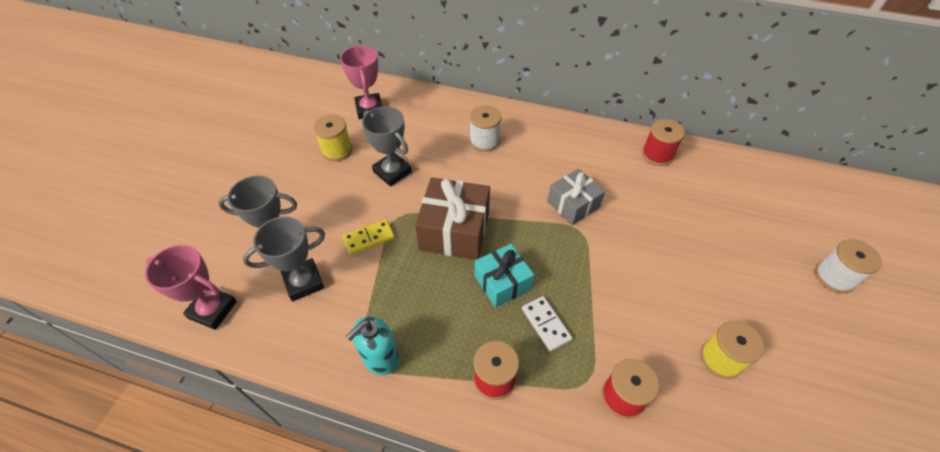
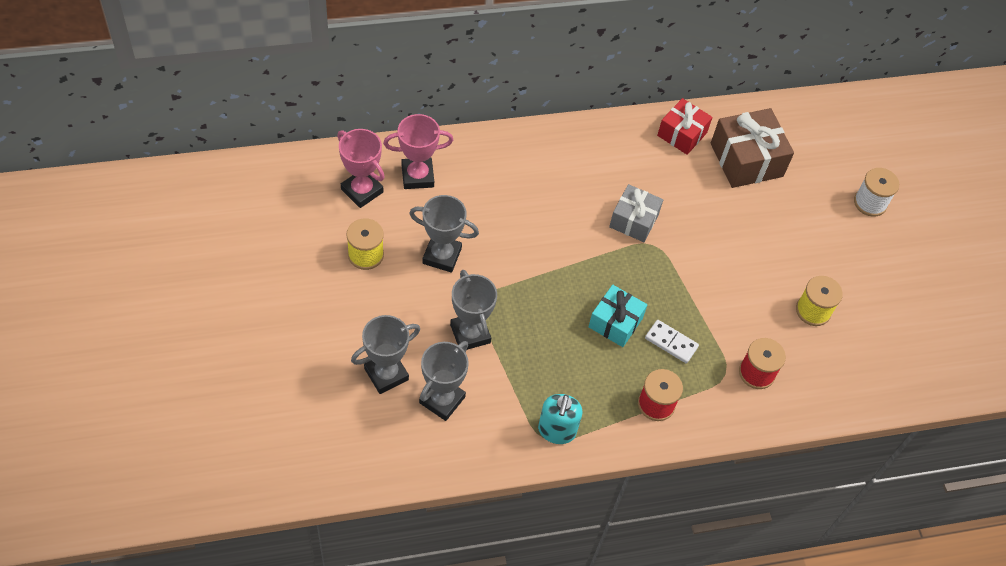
camera: 35 degrees left, 5 degrees up
pink trophy [145,245,237,330] -> pink trophy moved to [383,114,453,189]
yellow domino [342,220,395,255] -> grey trophy [450,270,497,350]
brown gift [415,177,490,260] -> brown gift moved to [711,108,794,188]
white spool [470,106,501,152] -> none
red spool [642,119,685,166] -> red gift [657,98,713,155]

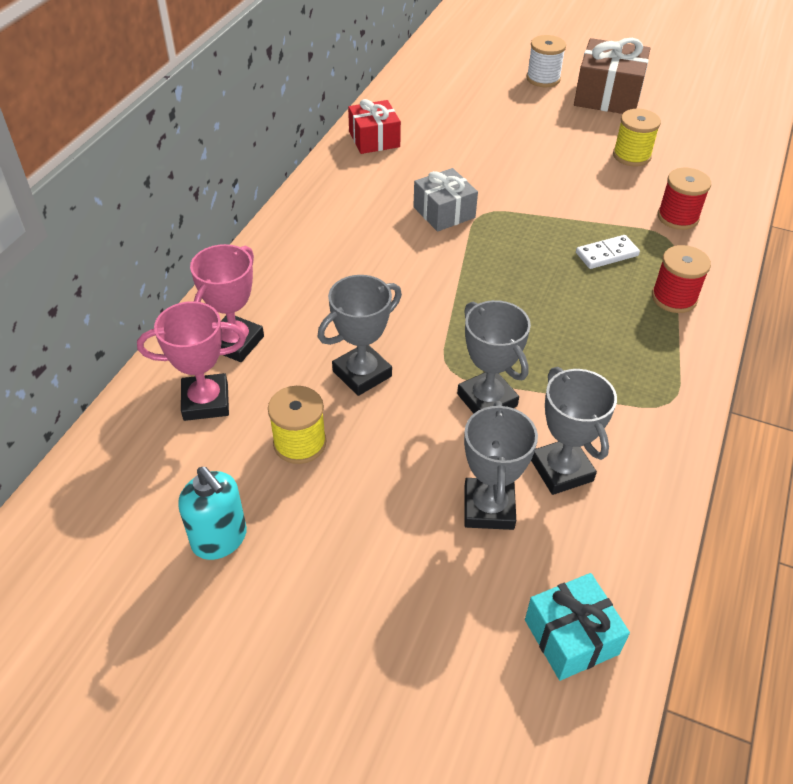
camera: 50 degrees left, 10 degrees down
grey trophy [450,270,497,350] -> grey trophy turned 45 degrees clockwise [457,300,531,414]
turquoise soap dispenser [538,394,583,444] -> turquoise soap dispenser moved to [178,467,247,560]
turquoise gift [589,285,647,347] -> turquoise gift moved to [525,573,630,681]
brown gift [711,108,794,188] -> brown gift moved to [574,38,651,114]

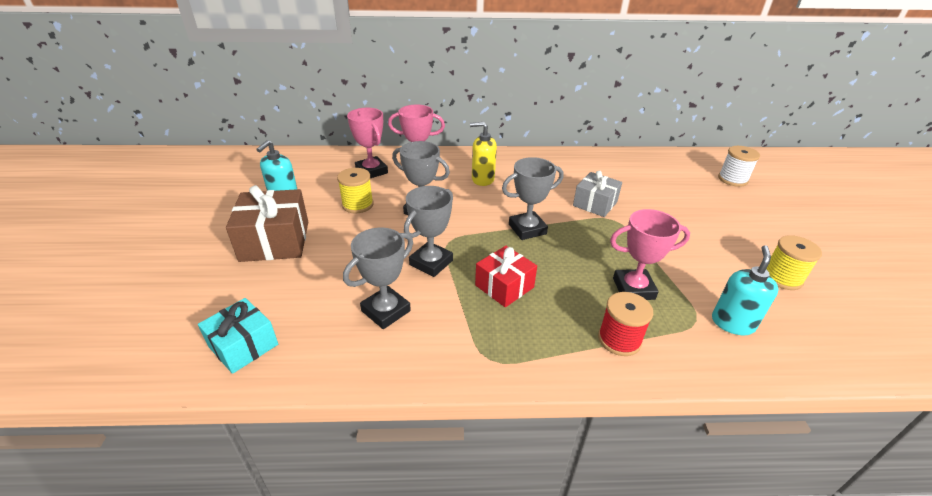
camera: 65 degrees right, 10 degrees down
red gift [348,99,401,154] -> red gift moved to [475,246,537,307]
grey trophy [464,401,538,530] -> grey trophy moved to [502,157,563,240]
white spool [526,35,566,87] -> white spool moved to [718,146,760,187]
brown gift [574,38,651,114] -> brown gift moved to [226,185,308,262]
white domino [576,235,640,269] -> pink trophy [610,209,690,300]
red spool [657,168,711,230] -> turquoise soap dispenser [712,245,778,335]
none -> yellow soap dispenser [470,122,497,186]

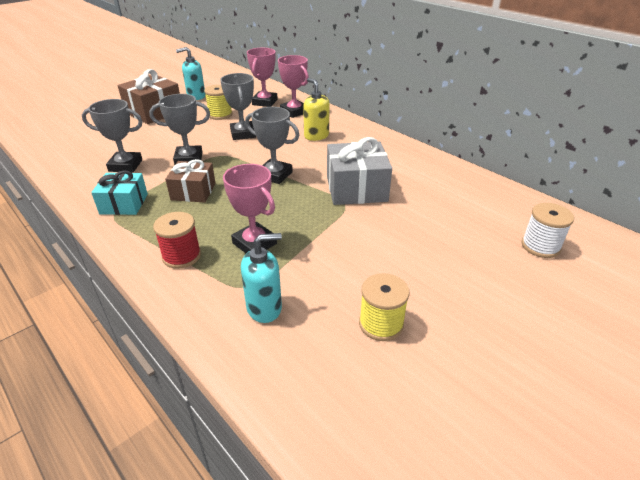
camera: 50 degrees right, 0 degrees up
turquoise gift [198,298,278,374] -> turquoise gift moved to [91,171,148,215]
red gift [475,246,537,307] -> brown gift [165,159,216,202]
grey gift [573,171,622,217] -> grey gift [327,137,392,205], size x1.54

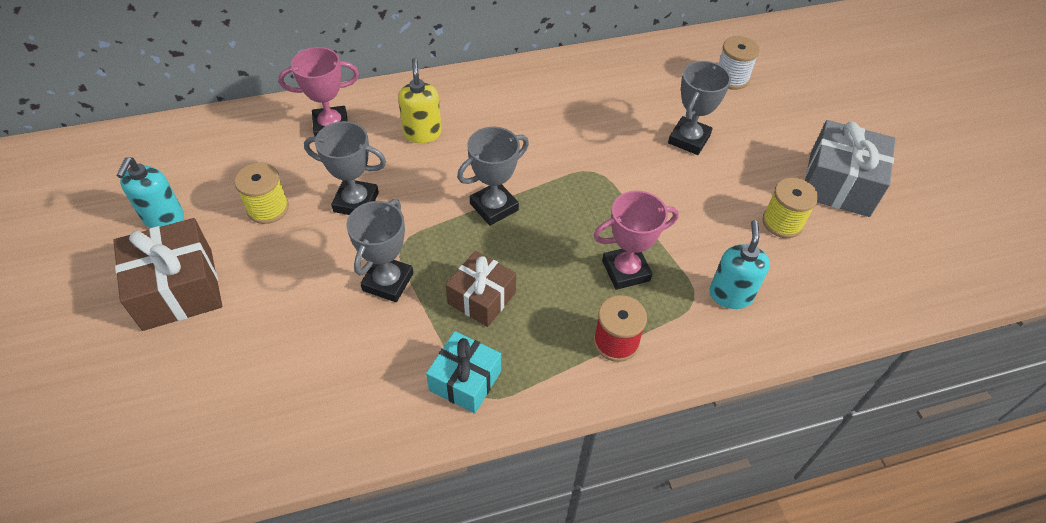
camera: 65 degrees left, 15 degrees up
grey trophy [82,99,143,172] -> grey trophy moved to [668,61,731,155]
pink trophy [247,48,278,107] -> none
yellow soap dispenser [303,78,330,141] -> yellow soap dispenser turned 90 degrees clockwise [398,58,442,143]
grey gift [327,137,392,205] -> grey gift moved to [805,120,896,217]

